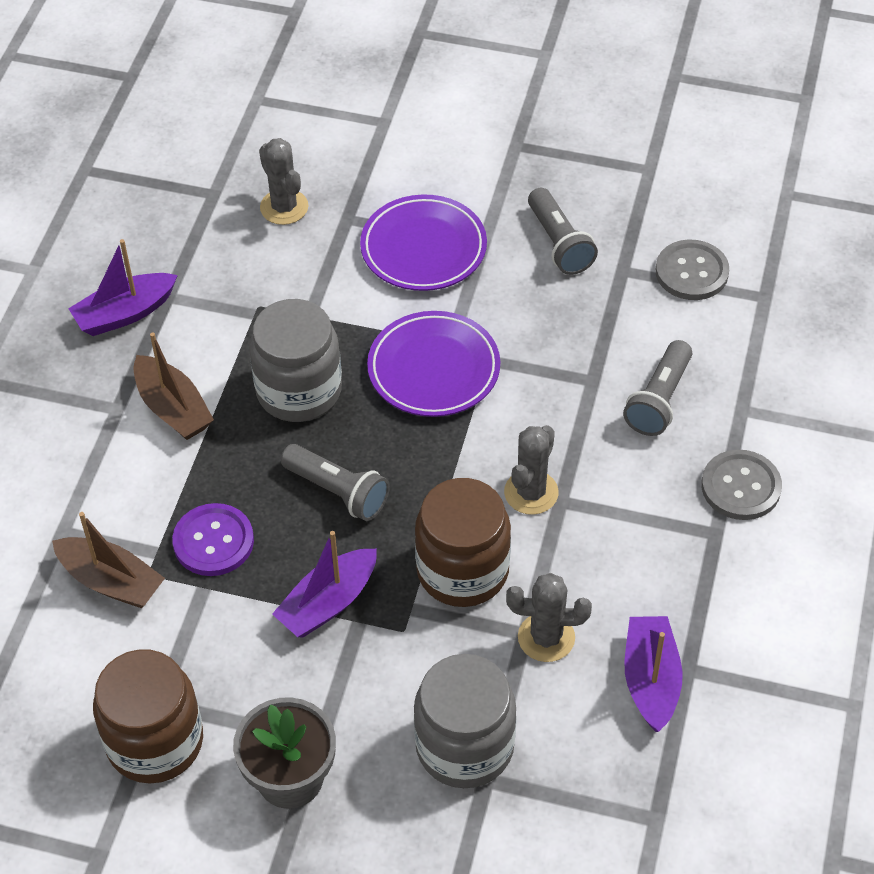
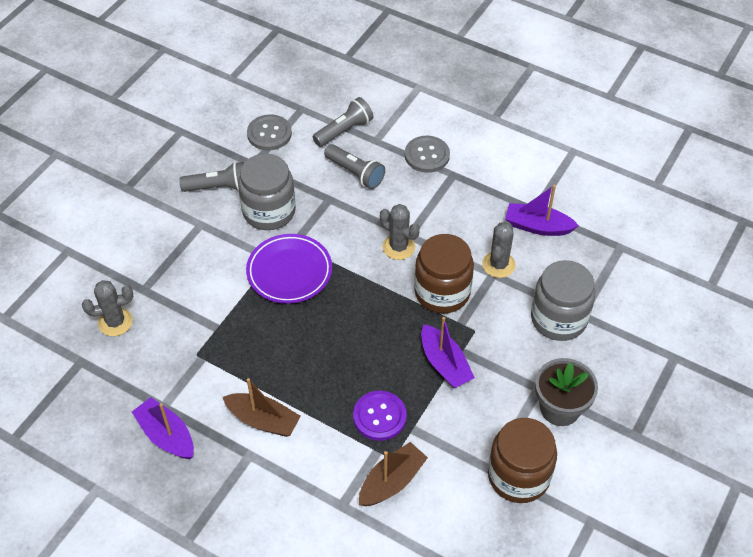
camera: 75 degrees left, 0 degrees up
purple boat [68,239,178,336] -> purple boat turned 150 degrees clockwise [132,397,194,459]
brown boat [133,332,214,440] -> brown boat turned 45 degrees clockwise [223,378,301,437]
grey jar [249,299,342,422] -> grey jar moved to [238,154,296,230]
grey flashlight [281,444,390,521] -> grey flashlight moved to [313,97,373,147]
purple plate [360,194,487,291] -> none

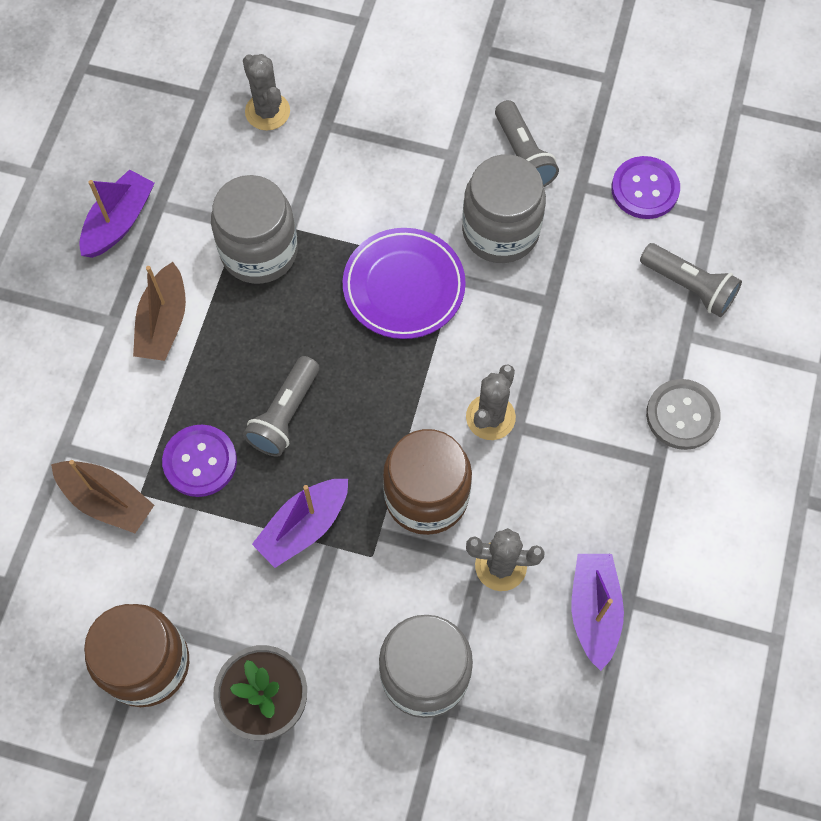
camera: 75 degrees right, 15 degrees up
grey button [247,114,292,151] -> purple button [611,156,680,219]
grey flashlight [324,144,385,189] -> grey flashlight moved to [243,356,319,457]
none -> grey jar [211,175,298,284]

